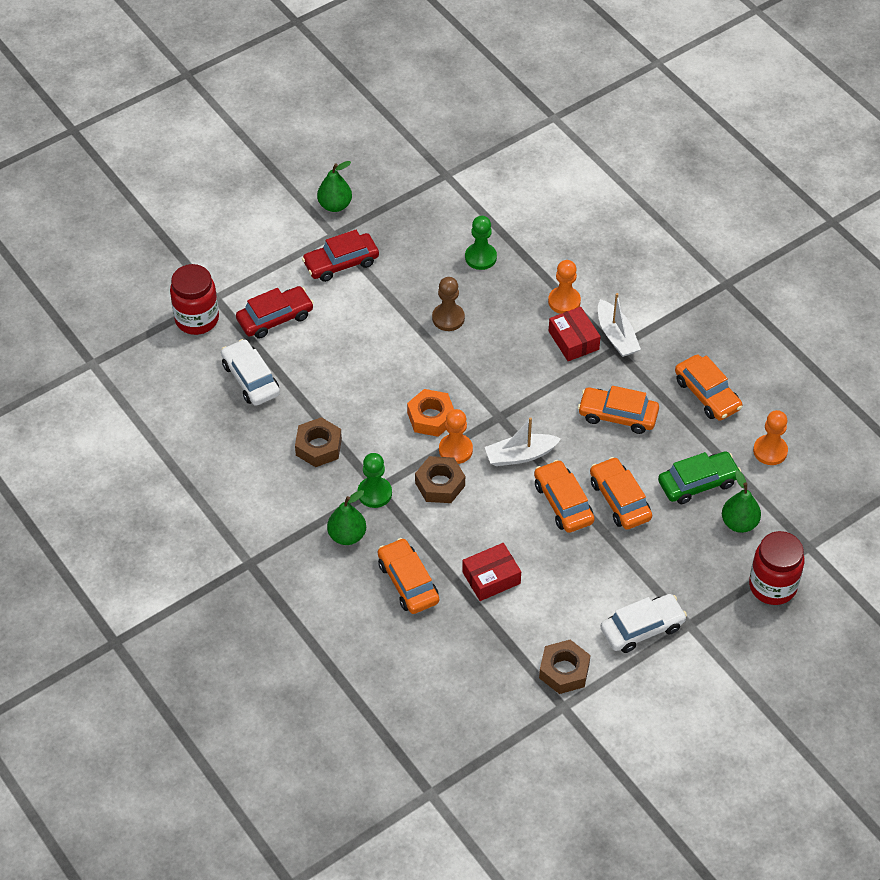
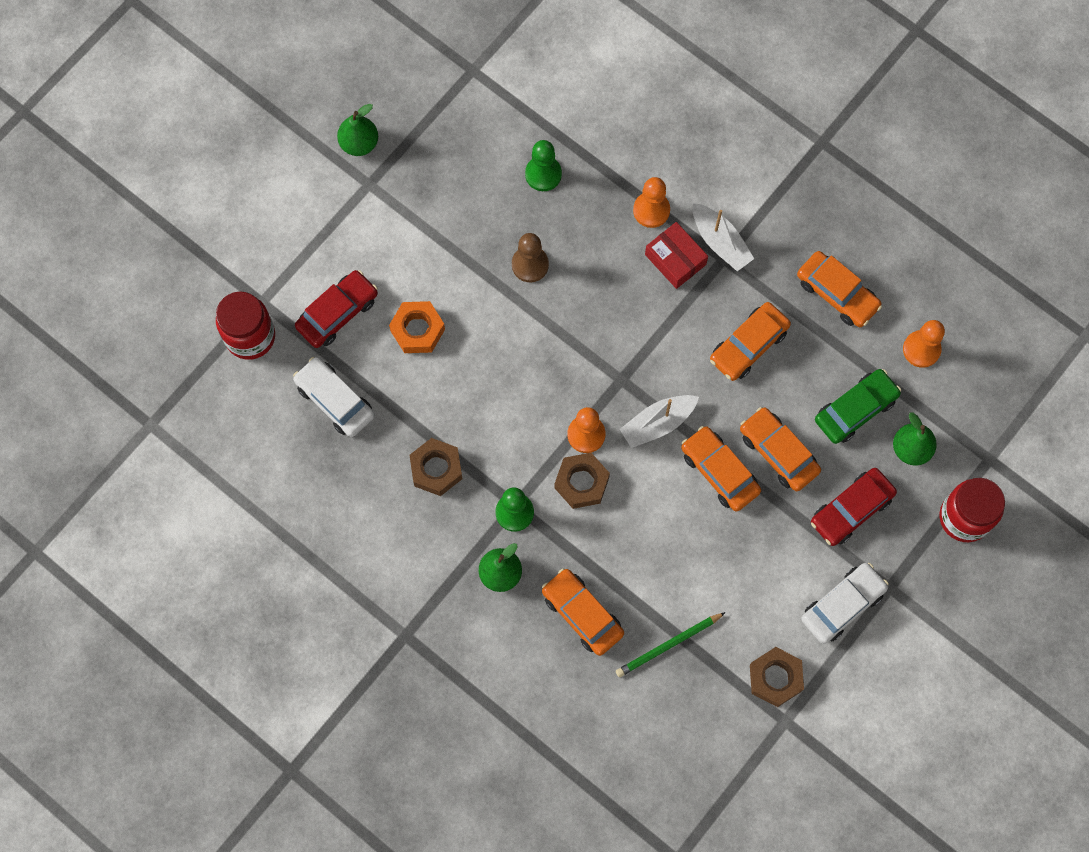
camera: 15 degrees left, 20 degrees up
red car [302,230,379,282] -> red car moved to [811,468,897,546]
orange nut [407,389,454,437] -> orange nut moved to [389,301,445,353]
red box [462,543,521,601] -> none
orange car [578,386,659,434] -> orange car turned 45 degrees counterclockwise [710,302,791,381]
none -> green pencil [616,612,726,677]

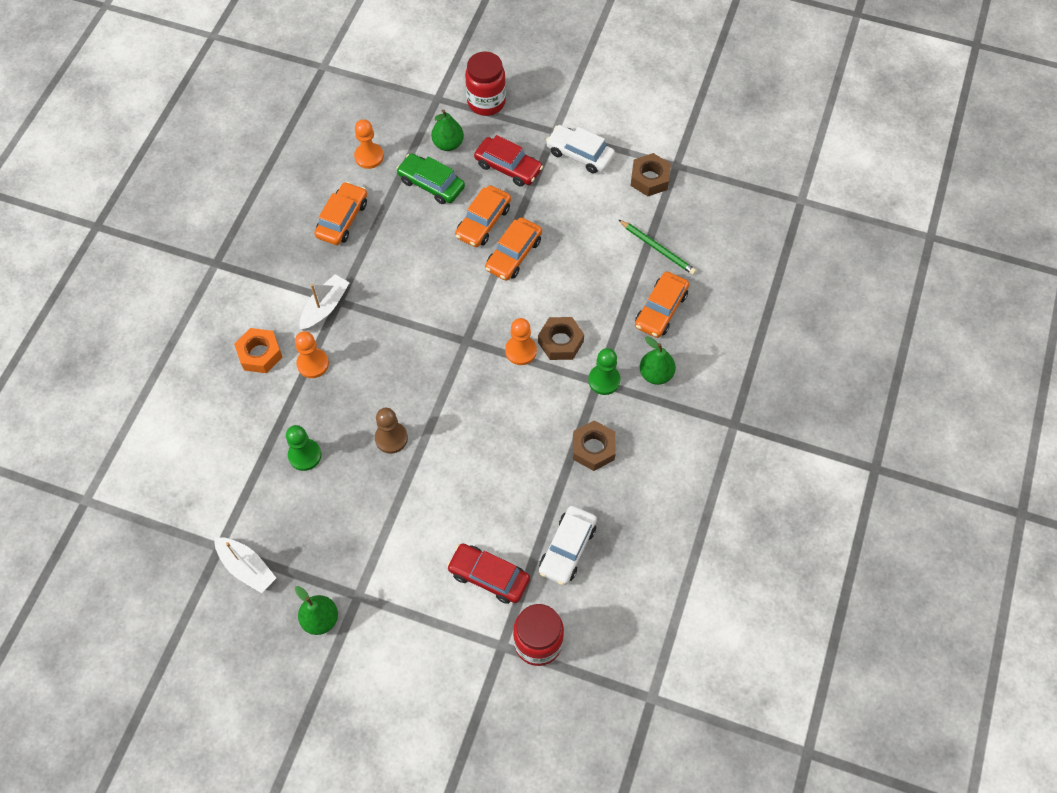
camera: 110 degrees left, 10 degrees down
orange nut [389,301,445,353] -> orange nut moved to [234,328,282,373]
white boat [620,395,699,448] -> white boat moved to [214,537,276,593]
red box [645,222,708,289] -> none
orange car [710,302,791,381] -> none

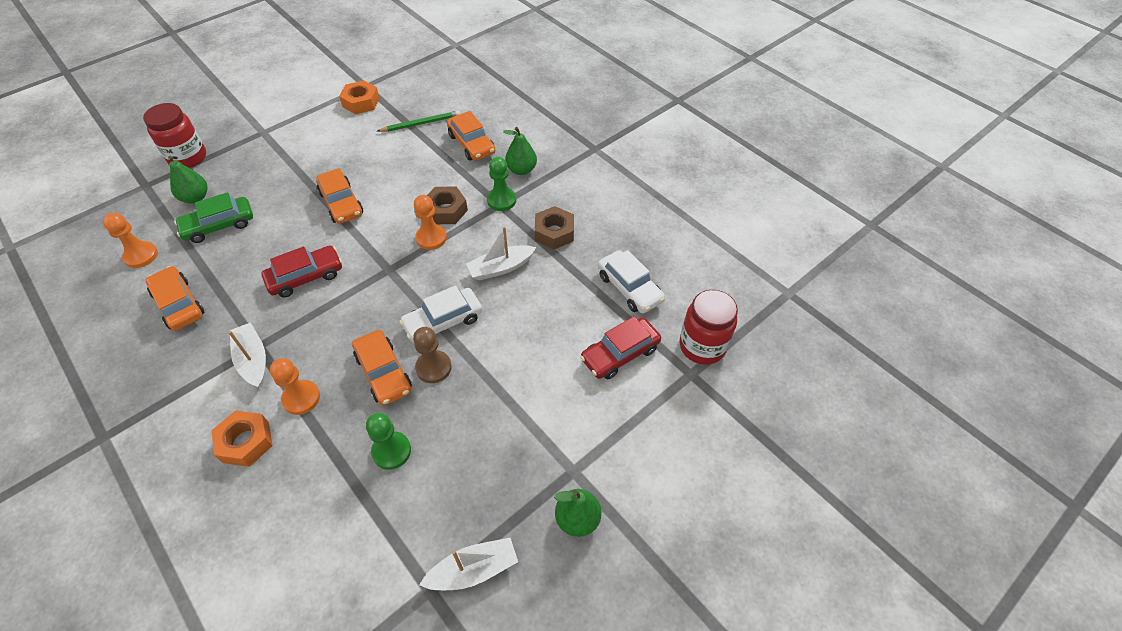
camera: 60 degrees left, 10 degrees down
orange car [455,185,511,247] -> orange car moved to [352,330,412,406]
red car [474,135,543,187] -> red car moved to [261,246,342,297]
white car [546,125,615,173] -> white car moved to [399,285,482,343]
brown nut [631,153,671,196] -> orange nut [339,80,380,114]
none -> white boat [466,226,536,280]

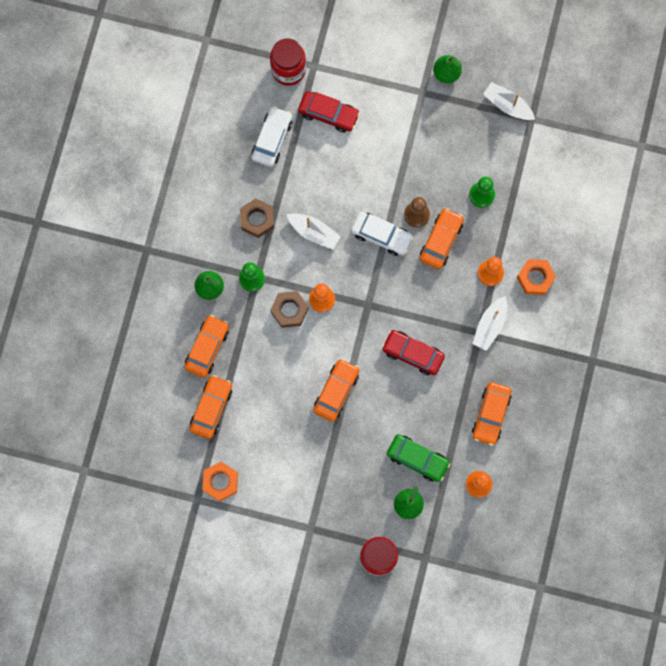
camera: 125 degrees left, 25 degrees up
green pencil [377,111,460,132] -> orange car [189,375,232,439]

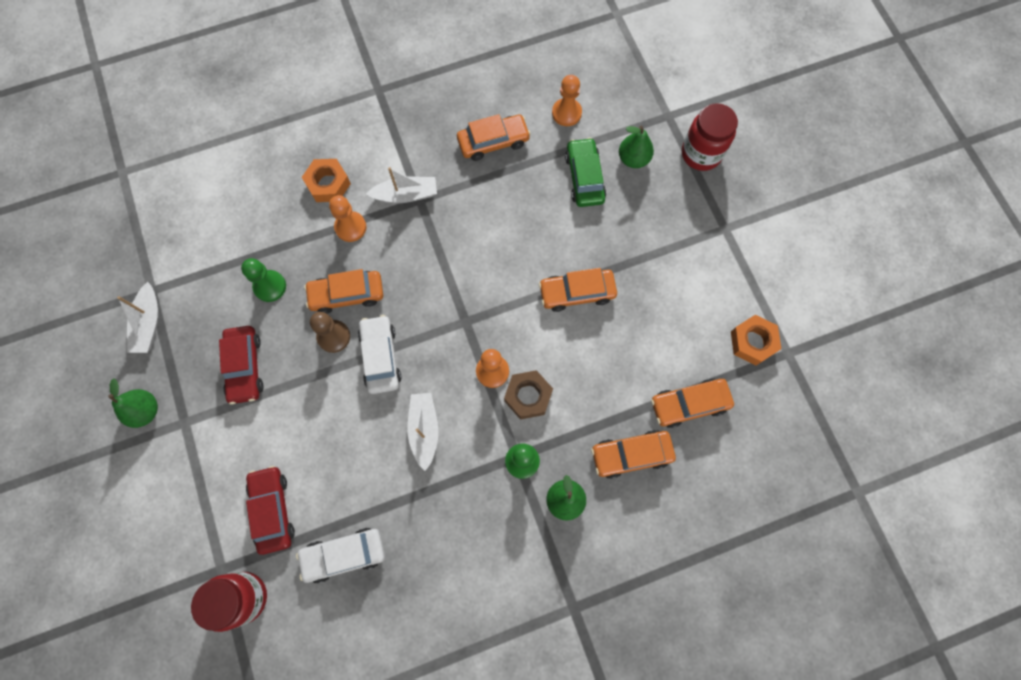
camera: 125 degrees left, 5 degrees down
brown nut [240,198,274,238] -> none
red car [382,330,445,375] -> red car moved to [219,326,264,405]

